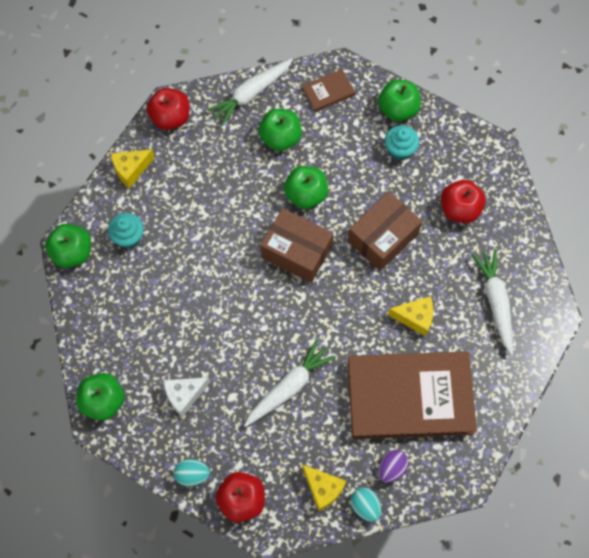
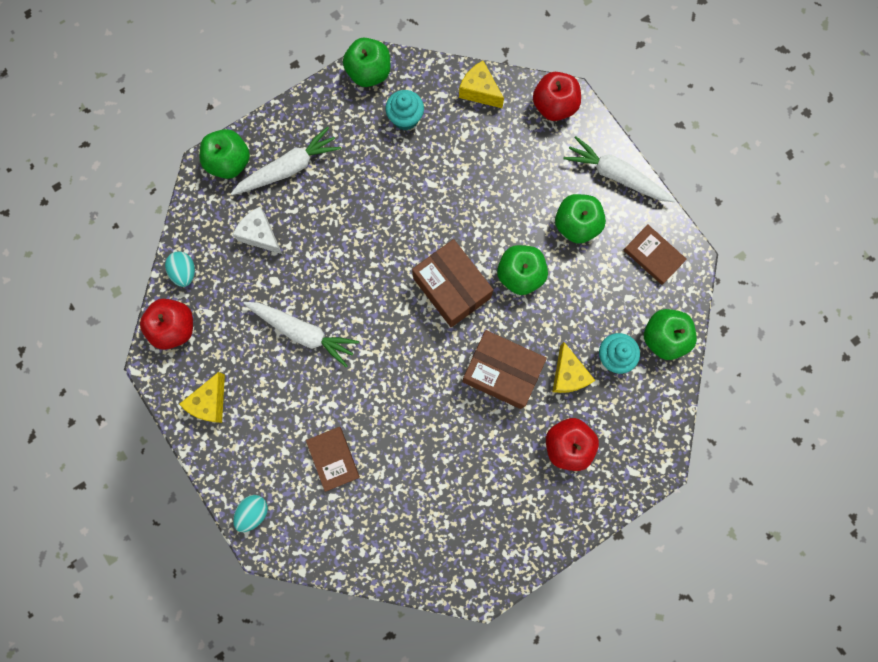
camera: 70 degrees right, 10 degrees up
brown box [260,208,334,283] -> brown box turned 45 degrees counterclockwise [412,239,493,327]
brown book [348,352,477,439] -> brown book [306,427,360,492], size x0.41
turquoise egg [351,487,382,522] -> turquoise egg moved to [233,495,268,532]
purple egg [378,450,409,483] -> none
yellow cheese [387,296,433,337] -> yellow cheese moved to [552,342,595,393]
white carrot [471,249,513,355] -> white carrot moved to [231,127,341,195]

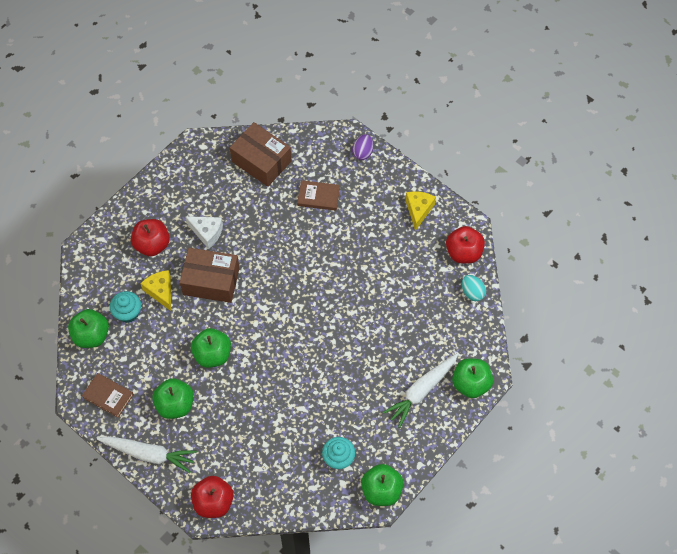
camera: 165 degrees right, 15 degrees down
white cheese [233,207,282,254] -> white cheese moved to [185,216,223,249]
turquoise egg [233,495,268,532] -> purple egg [352,134,373,160]
white carrot [243,302,359,367] -> none
brown book [306,427,360,492] -> brown book turned 45 degrees counterclockwise [297,180,340,211]
brown box [412,239,493,327] -> brown box moved to [230,122,292,187]
yellow cheese [459,61,504,108] -> none

